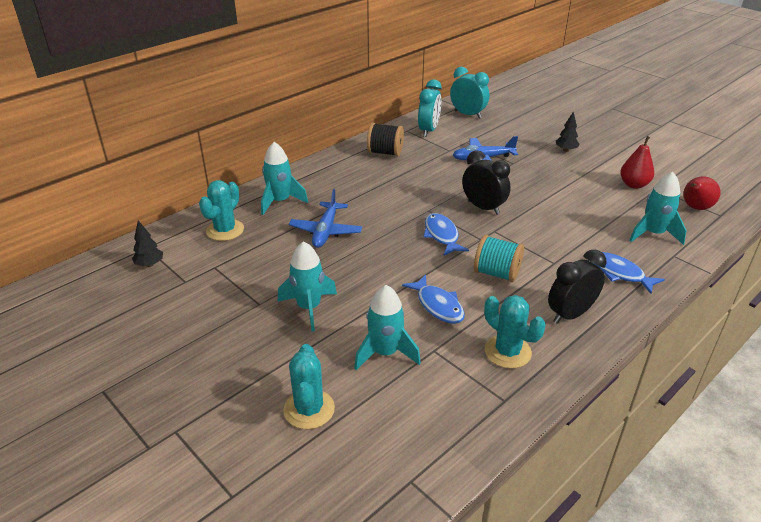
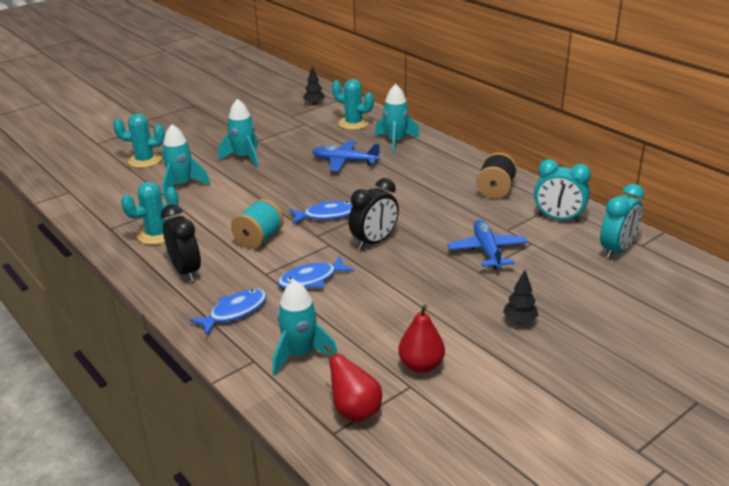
camera: 95 degrees right, 5 degrees down
blue fish [402,275,465,324] -> blue fish moved to [278,256,354,288]

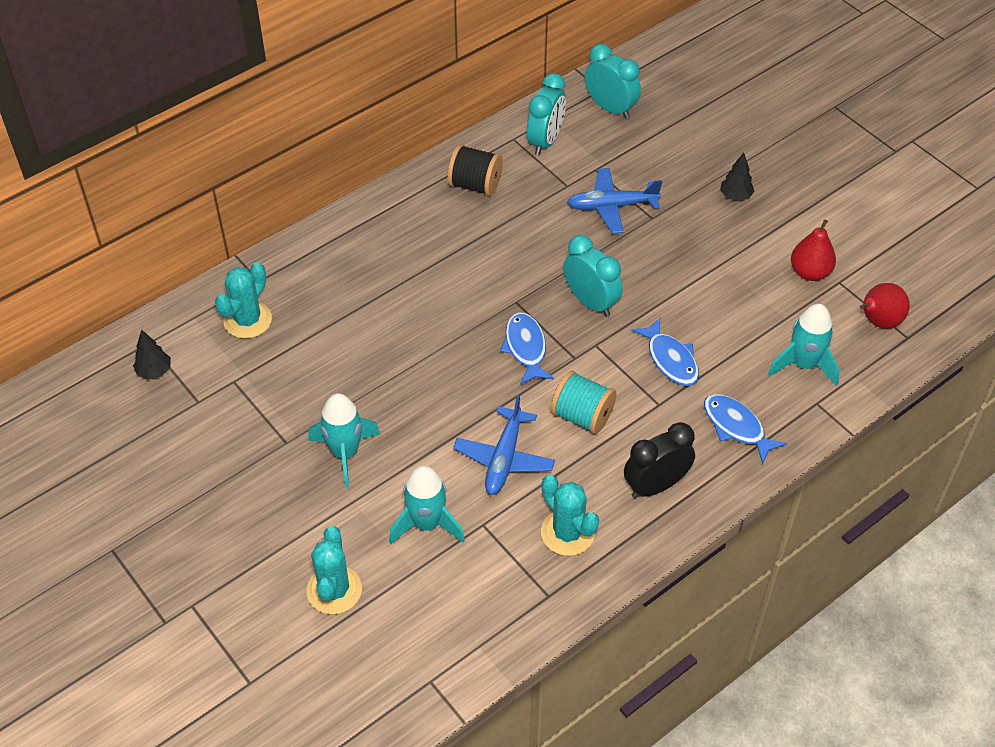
camera: 90 degrees left, 20 degrees up
blue plane [312,140,380,172] -> blue plane moved to [453,395,555,495]
black clock [348,178,399,250] -> turquoise clock [563,235,623,317]
turquoise rocket [375,84,419,154] -> none

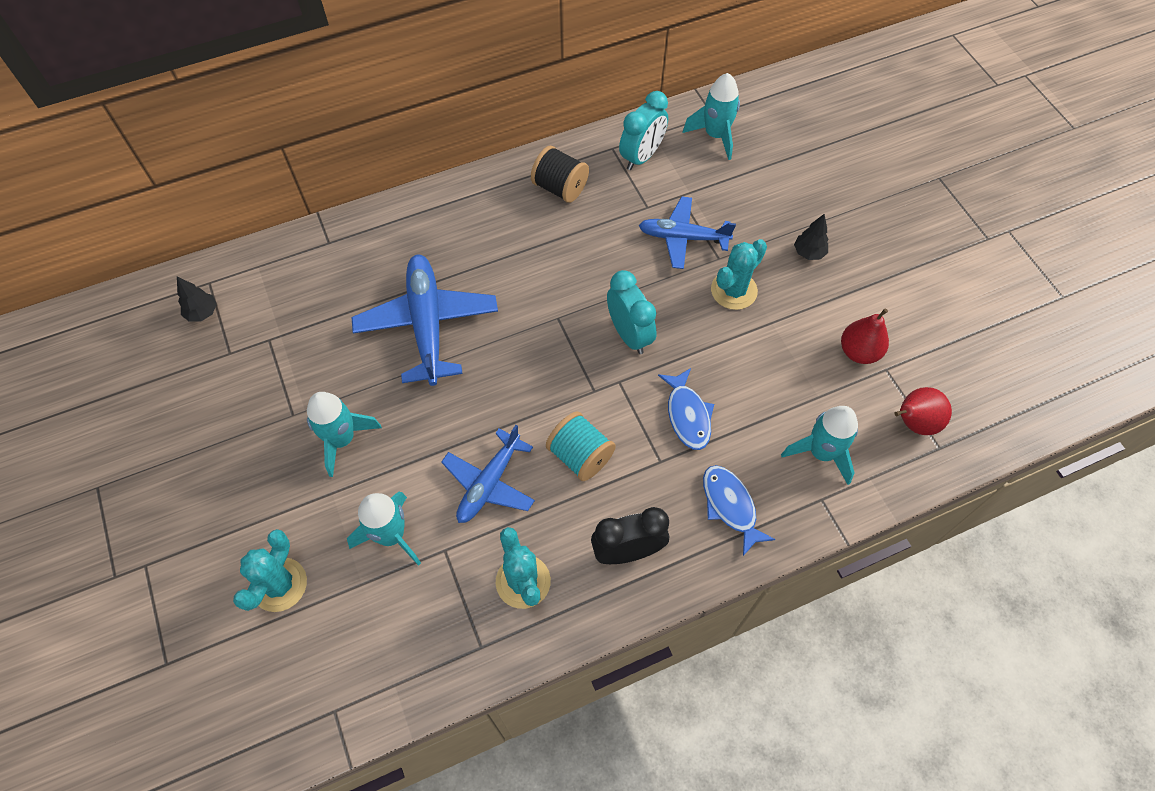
camera: 15 degrees right, 10 degrees up
turquoise cactus [215,262,272,339] -> turquoise cactus moved to [711,239,767,310]
blue fish [500,312,554,385] -> none
turquoise clock [585,44,641,119] -> turquoise rocket [682,73,740,160]
none -> blue plane [351,255,498,386]

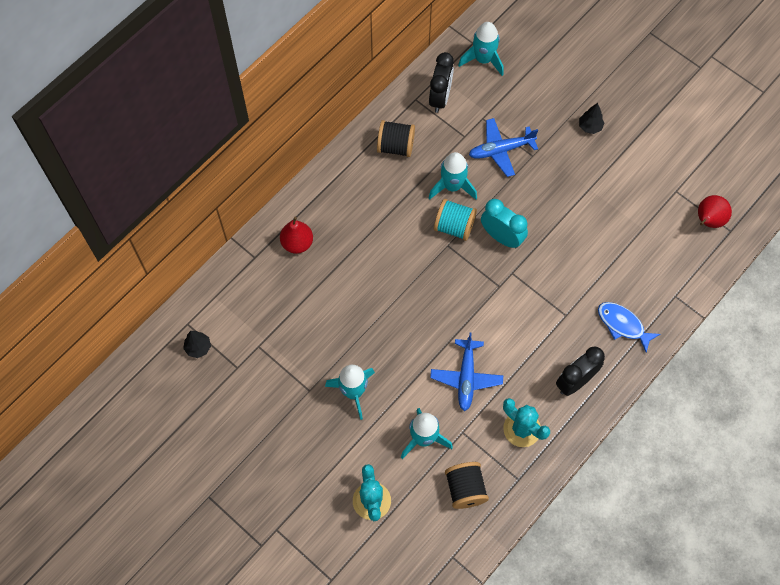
camera: 25 degrees left, 5 degrees up
blue plane [351,255,498,386] -> none
turquoise spool [546,411,616,481] -> turquoise spool moved to [434,199,477,241]
turquoise clock [619,91,668,170] -> black clock [429,52,454,113]
blue fish [658,368,714,450] -> none
turquoise cactus [711,239,767,310] -> none
turquoise rocket [781,406,858,485] -> turquoise rocket moved to [429,152,477,200]
red pear [841,308,889,364] -> red pear moved to [280,217,313,254]
none -> black spool [445,462,489,509]

